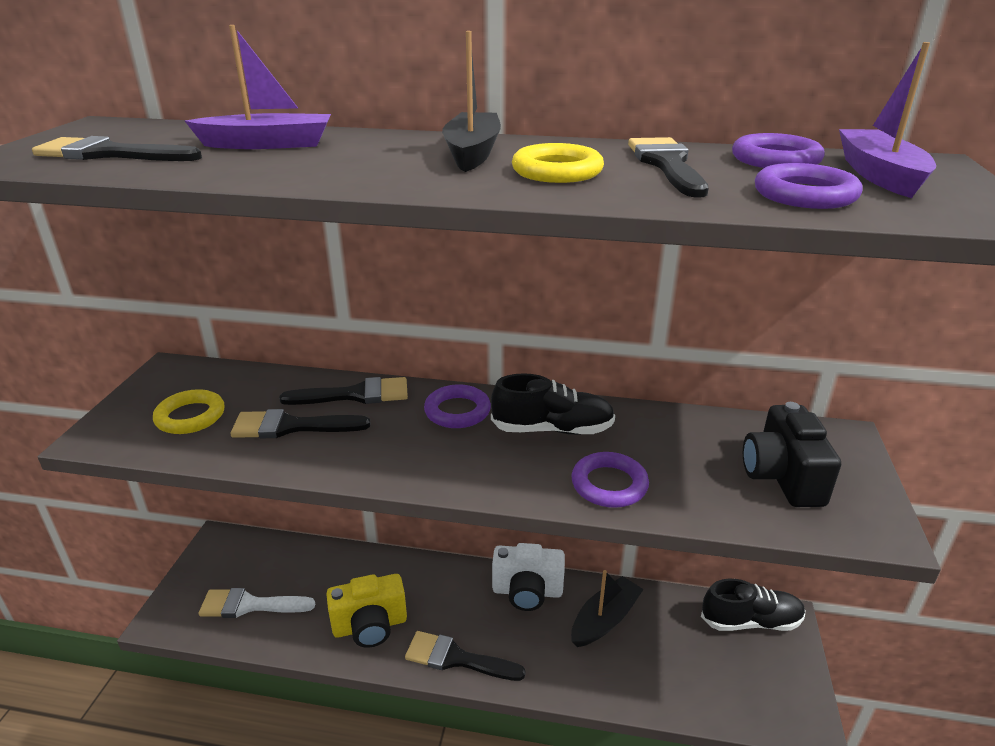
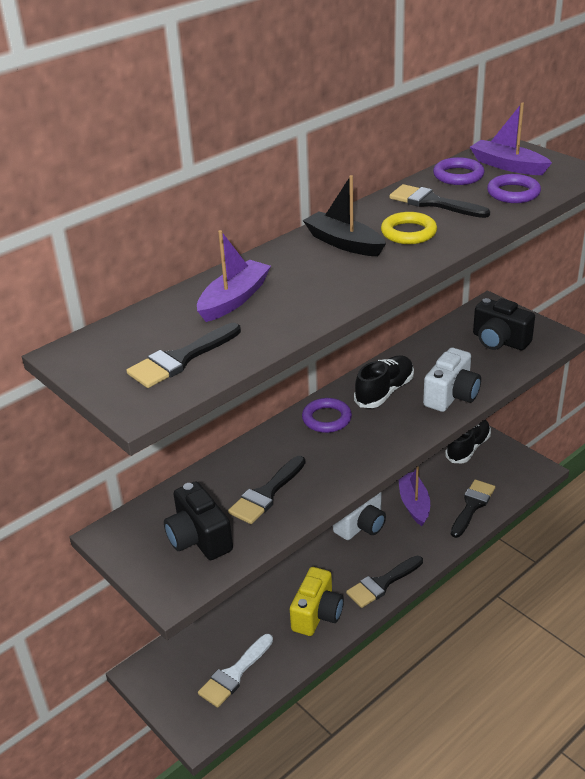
camera: 50 degrees left, 5 degrees up
yellow ring [153,389,224,434] -> black camera [164,481,233,560]
black brush [279,377,408,405] -> black brush moved to [451,480,495,538]
black boat [571,570,644,647] -> purple boat [399,466,430,526]
purple ring [572,452,649,508] -> white camera [423,348,481,412]

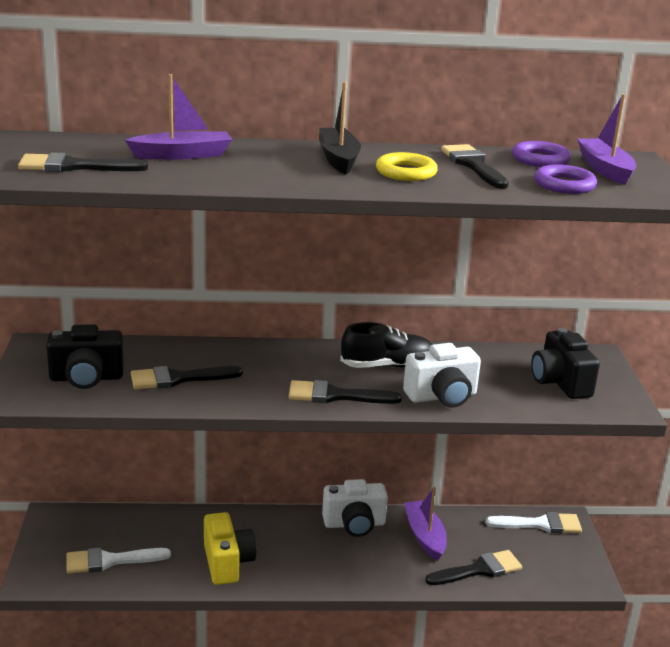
camera: 35 degrees right, 10 degrees down
black camera [164,481,233,560] -> black camera turned 105 degrees counterclockwise [47,324,124,389]
yellow camera [290,567,344,636] -> yellow camera turned 75 degrees counterclockwise [204,512,256,585]
purple ring [302,398,352,433] -> none
black brush [346,556,423,608] -> black brush moved to [289,380,402,404]
purple boat [399,466,430,526] -> purple boat turned 45 degrees counterclockwise [404,487,447,561]
black shoe [445,420,491,463] -> white brush [485,512,582,533]

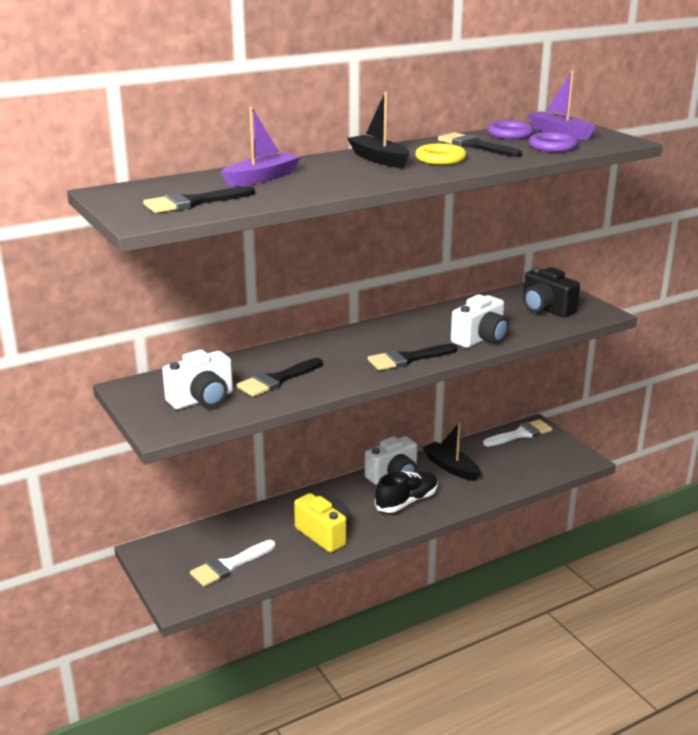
camera: 25 degrees left, 0 degrees up
black camera [47,324,124,389] -> white camera [162,350,233,410]
black shoe [340,322,432,368] -> black shoe moved to [375,471,438,513]
purple boat [404,487,447,561] -> black boat [422,422,481,481]
black brush [425,550,522,585] -> none

